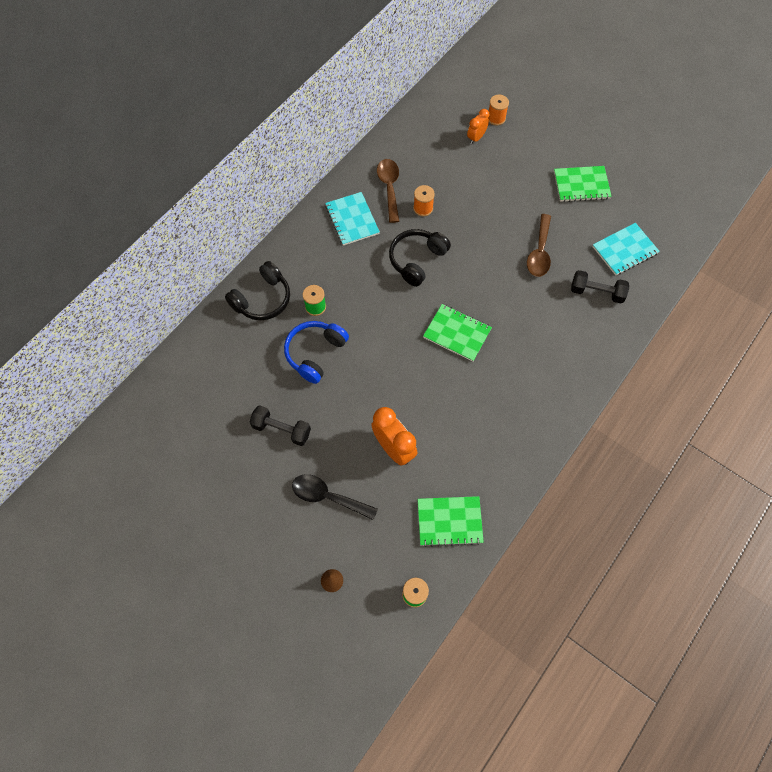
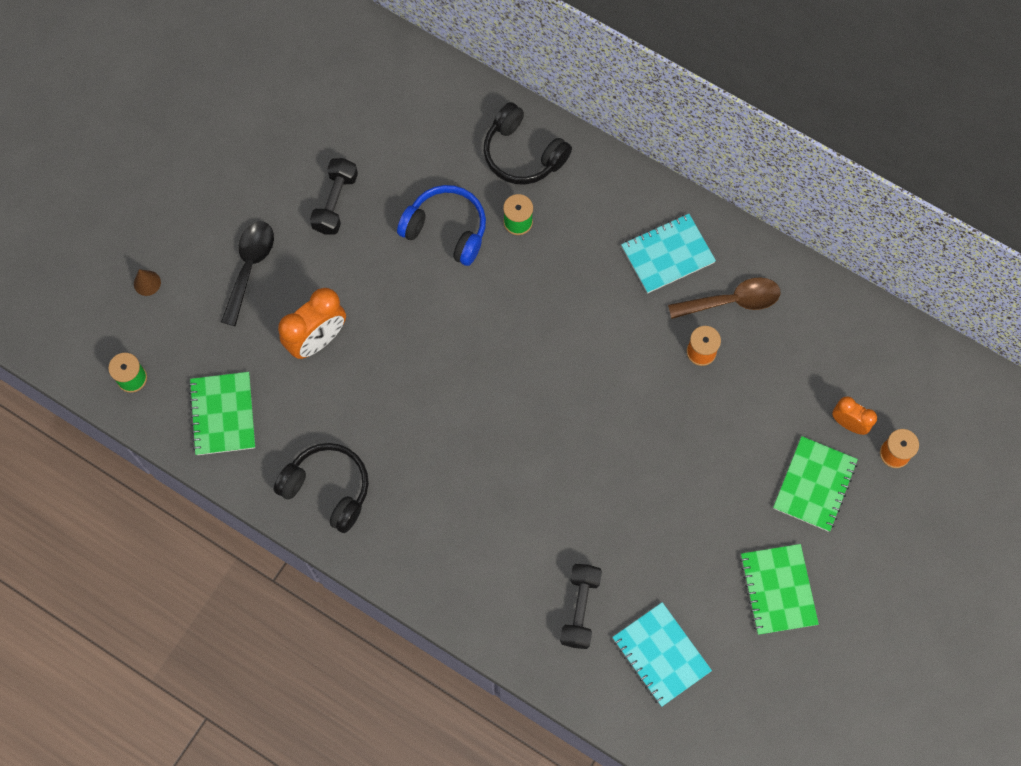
camera: 85 degrees right, 5 degrees up
black headphones [389,229,451,287] -> black headphones moved to [273,443,369,533]
green notebook [423,304,492,361] -> green notebook moved to [773,436,858,532]
brown spoon [527,214,551,277] -> none

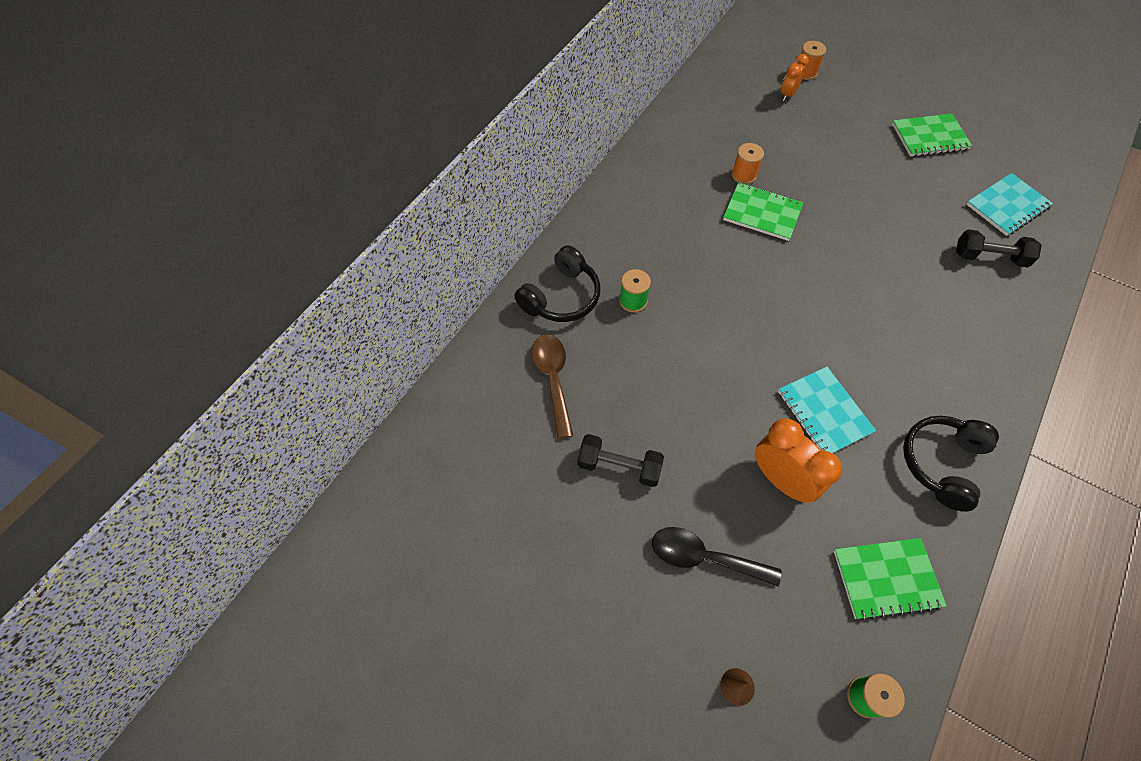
camera: 90 degrees left, 10 degrees down
blue headphones [397,185,486,266] -> none
turquoise notebook [621,214,716,294] -> turquoise notebook moved to [778,367,876,453]
brown spoon [668,277,780,319] -> brown spoon moved to [531,335,573,439]
green notebook [773,436,858,532] -> green notebook moved to [723,182,803,241]

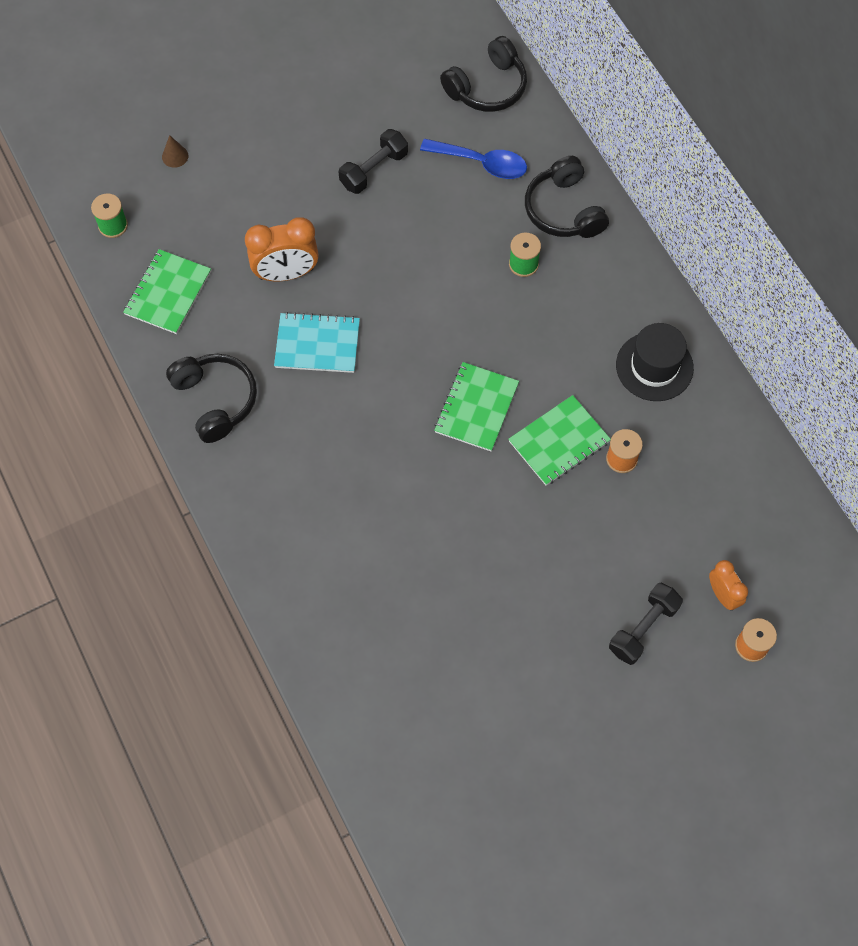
camera: 120 degrees right, 5 degrees up
brown spoon [531,335,573,439] -> blue spoon [420,139,527,179]
black spoon [652,527,781,587] -> none
green notebook [892,113,972,157] -> green notebook moved to [434,362,519,451]
black dumbbell [956,229,1042,268] -> black dumbbell moved to [609,583,683,665]
turquoise notebook [966,173,1053,236] -> none
none -> black headphones [440,36,527,112]
none -> black hat [616,323,694,401]

